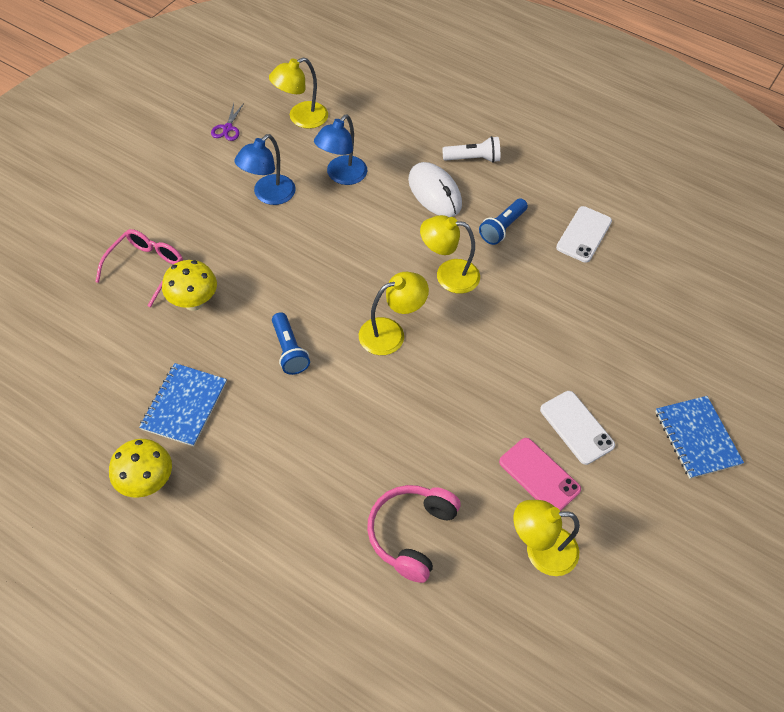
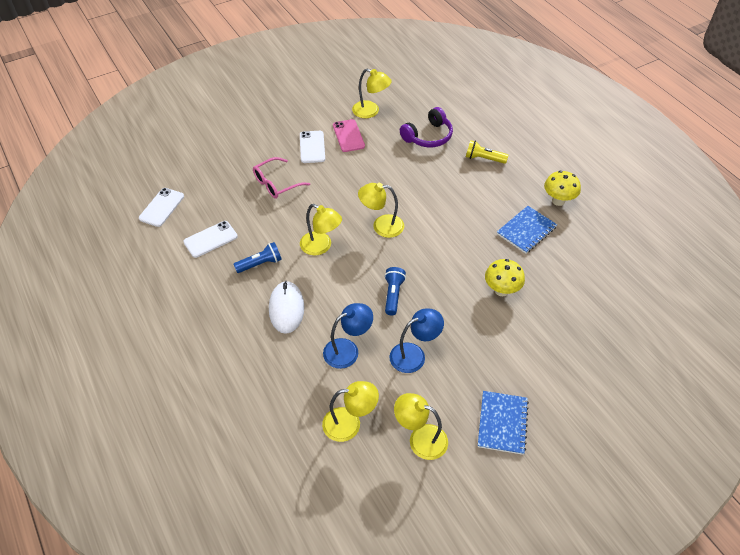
camera: 150 degrees left, 5 degrees down
pink glasses [95,229,183,307] -> pink glasses moved to [253,157,310,199]
purple scissors [211,103,244,141] -> yellow lamp [394,393,448,460]
blue flashlight [272,312,310,375] -> blue flashlight moved to [384,267,406,315]
pink headphones [367,485,461,583] -> purple headphones [400,107,453,147]
white flashlight [442,136,500,163] -> none
blue notebook [655,396,744,479] -> blue notebook moved to [478,391,529,455]
none -> white phone [139,188,184,227]
none -> yellow flashlight [466,140,508,164]

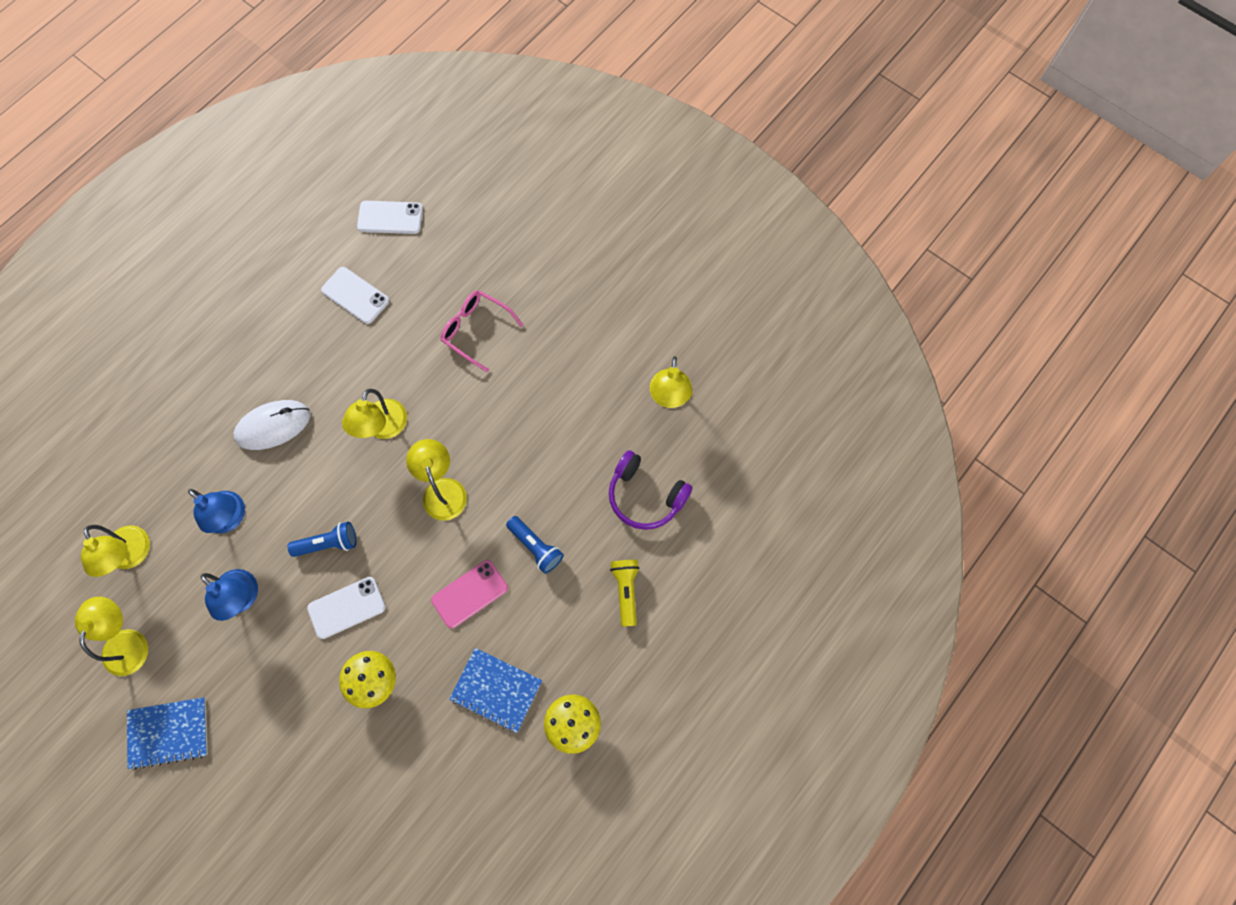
camera: 70 degrees right, 20 degrees up
blue flashlight [234,242,282,273] -> blue flashlight moved to [506,516,564,574]
white phone [300,131,325,163] -> white phone moved to [307,577,386,639]
pink phone [333,119,365,152] -> pink phone moved to [431,560,508,628]

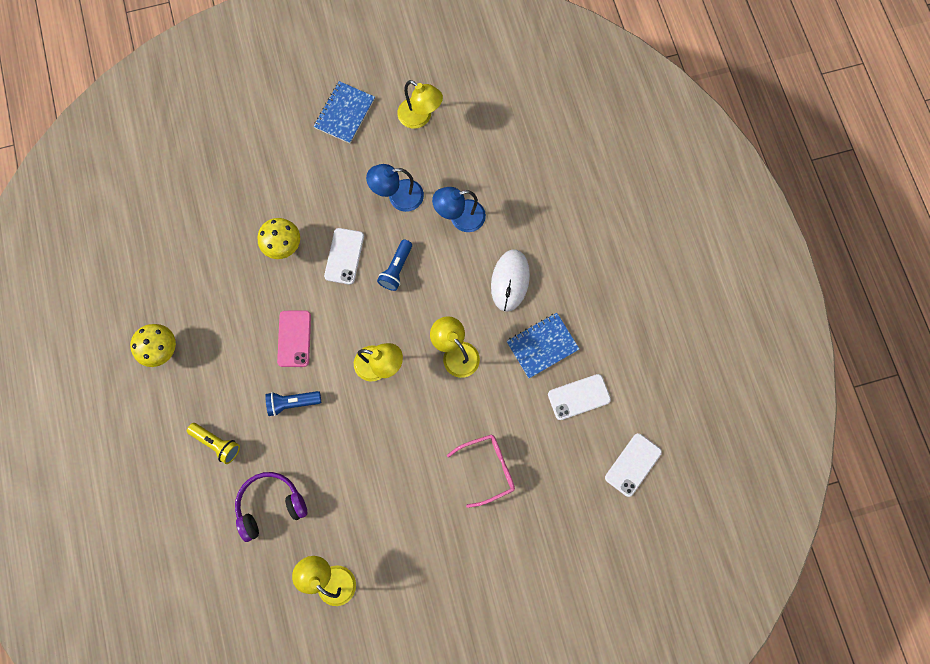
camera: 125 degrees right, 5 degrees up
yellow lamp [81,525,150,577] -> none
blue notebook [449,648,542,733] -> blue notebook moved to [506,313,579,378]

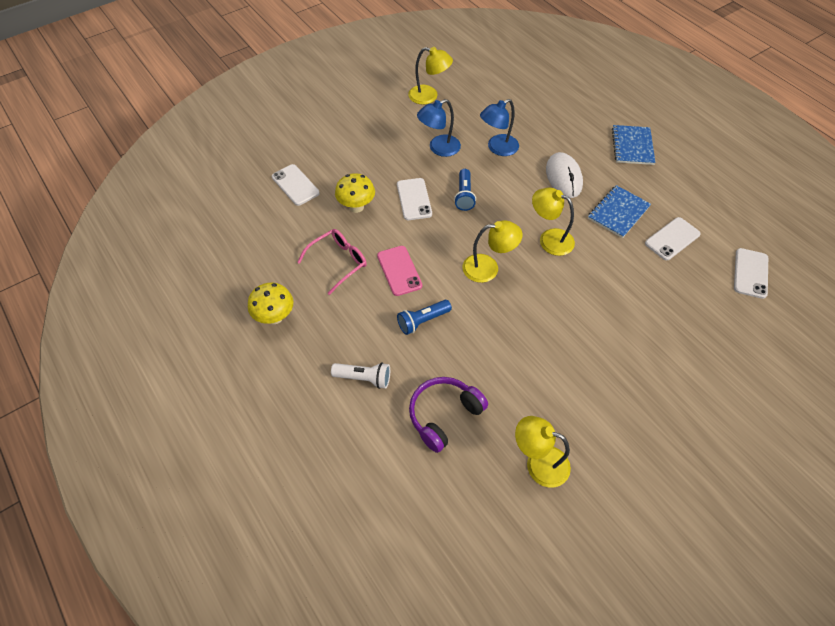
camera: 20 degrees left, 20 degrees down
yellow flashlight [187,423,240,464] -> white flashlight [331,362,390,389]
blue notebook [314,81,375,144] -> blue notebook moved to [612,125,656,165]
pink glasses [447,434,515,508] -> pink glasses moved to [297,229,367,295]
none -> white phone [272,164,320,206]

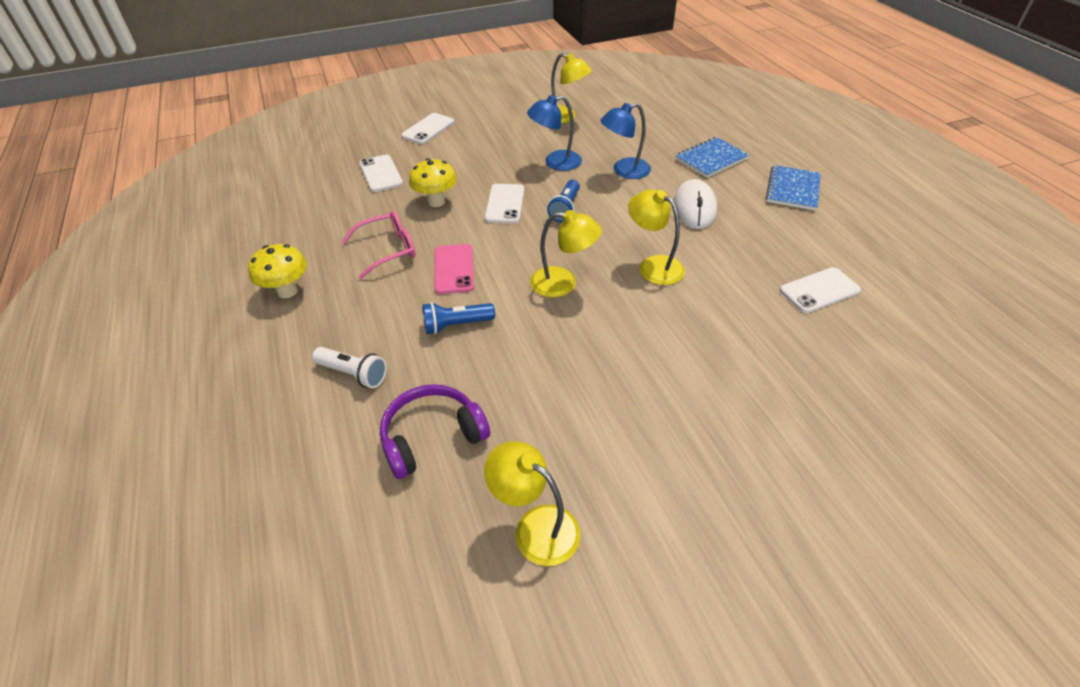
camera: 15 degrees right, 10 degrees down
blue notebook [588,185,651,238] -> blue notebook moved to [675,137,749,178]
white phone [734,248,768,299] -> white phone moved to [401,113,454,144]

